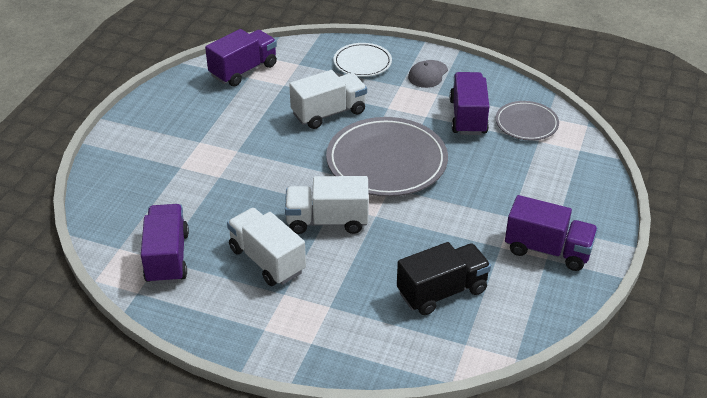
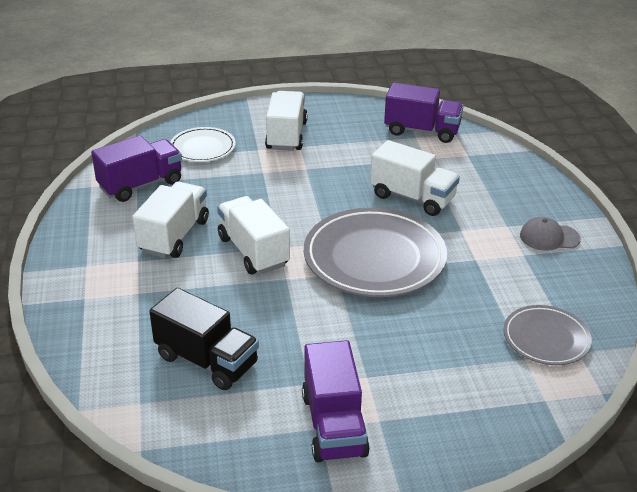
camera: 60 degrees right, 5 degrees down
white plate [334,43,392,77] -> white plate moved to [170,127,236,162]
purple truck [450,72,489,135] -> none
none -> white truck [265,91,308,151]

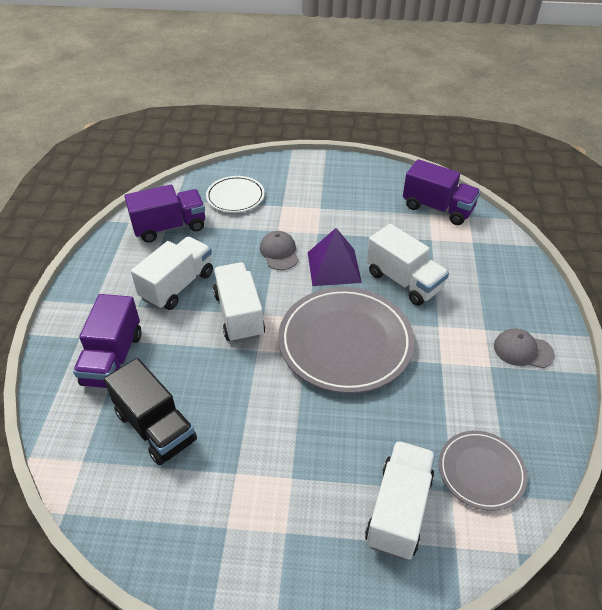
camera: 15 degrees right, 10 degrees up
white truck [265,91,308,151] -> white truck moved to [365,441,435,560]
purple truck [302,340,370,462] -> purple truck moved to [73,294,142,388]
none -> grey cap [260,231,299,270]
none -> purple pyramid [308,228,362,286]

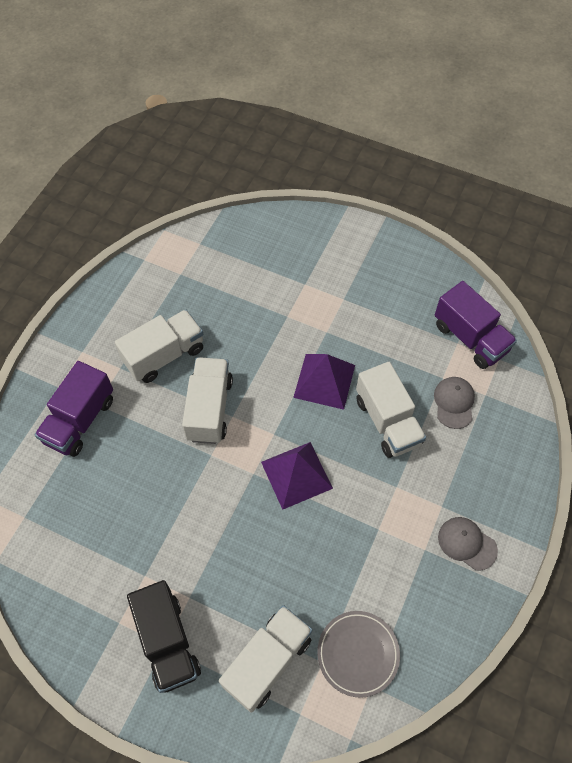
camera: 20 degrees right, 15 degrees up
black truck [104,358,197,465] -> black truck moved to [127,580,201,693]
purple truck [124,185,205,243] -> none
white plate [206,176,265,213] -> none
grey cap [260,231,299,270] -> grey cap moved to [434,377,475,429]
grey plate [278,287,414,393] -> purple pyramid [261,442,333,510]

